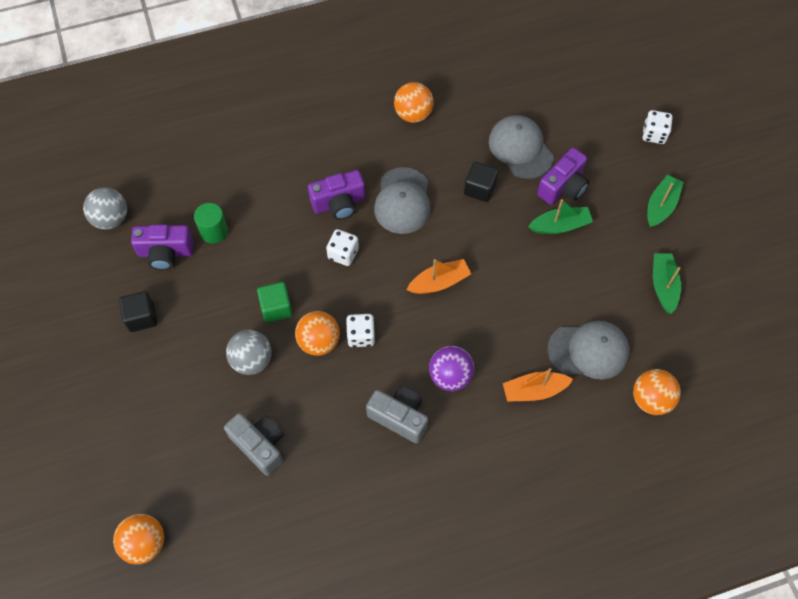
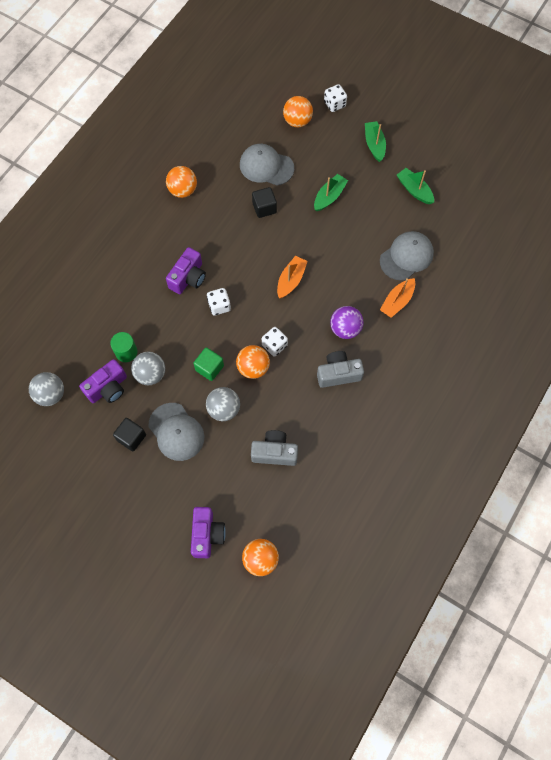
camera: 40 degrees left, 5 degrees up
grey cap [374,167,431,234] -> grey cap moved to [149,403,204,461]
purple camera [537,148,589,205] -> purple camera moved to [191,507,226,558]
orange ball [633,369,681,415] -> orange ball moved to [283,96,313,127]
none -> grey ball [131,352,165,385]

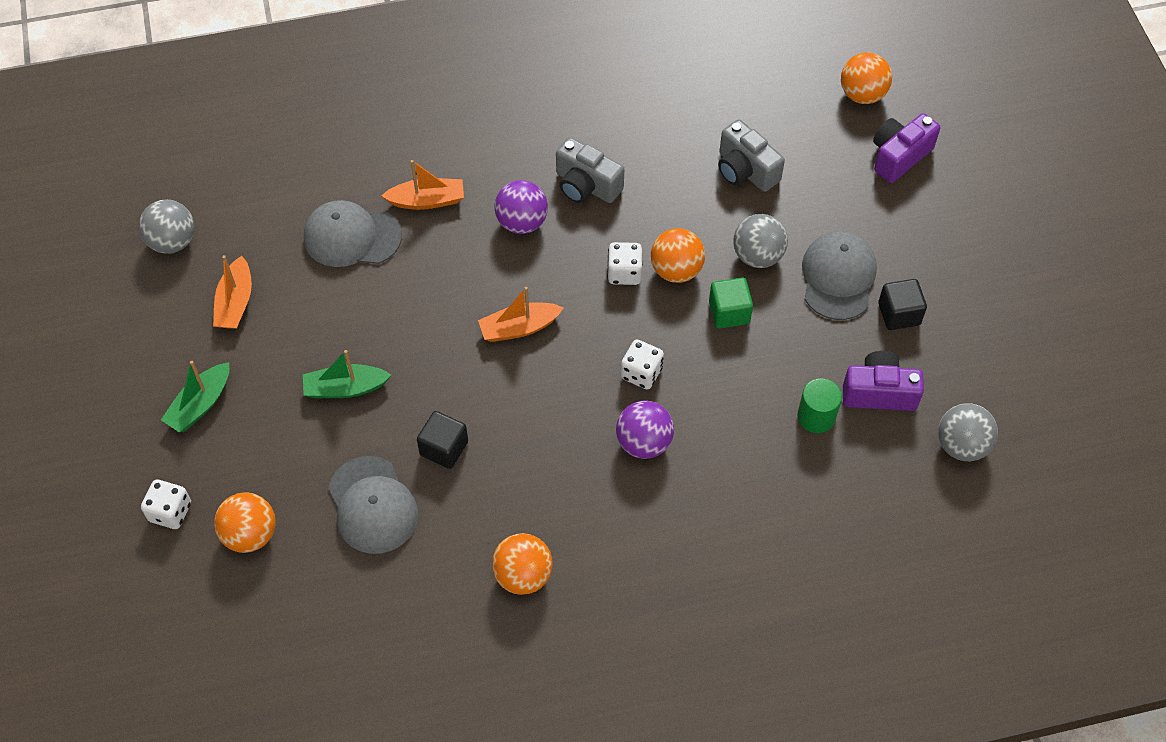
camera: 135 degrees left, 10 degrees down
grey ball [131,352,165,385] -> grey ball moved to [139,200,195,254]
purple camera [166,247,206,294] -> purple ball [616,401,674,459]
green boat [397,168,434,204] -> orange boat [213,255,252,329]

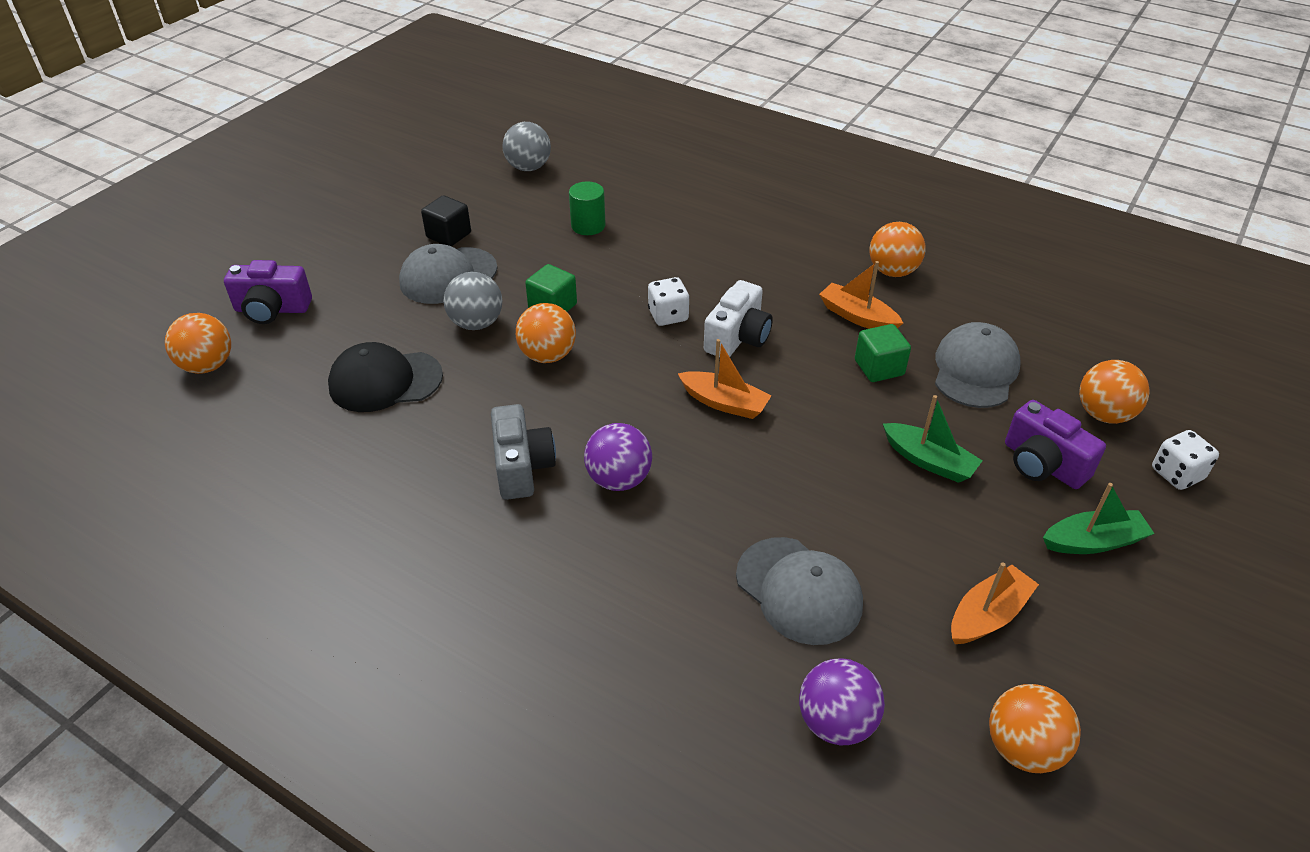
camera: 135 degrees left, 15 degrees down
grey ball [139,200,195,254] -> orange ball [989,684,1081,773]
orange boat [381,160,464,210] -> orange boat moved to [819,261,903,329]
black cube [417,411,468,469] -> green cube [855,324,911,382]
white dice [607,242,642,285] -> none
purple ball [616,401,674,459] -> purple ball moved to [799,659,885,745]
grey camera [718,119,785,192] -> black cap [328,342,443,412]
purple camera [843,351,924,411] -> purple camera moved to [1005,400,1106,489]
none -> white camera [704,280,773,357]

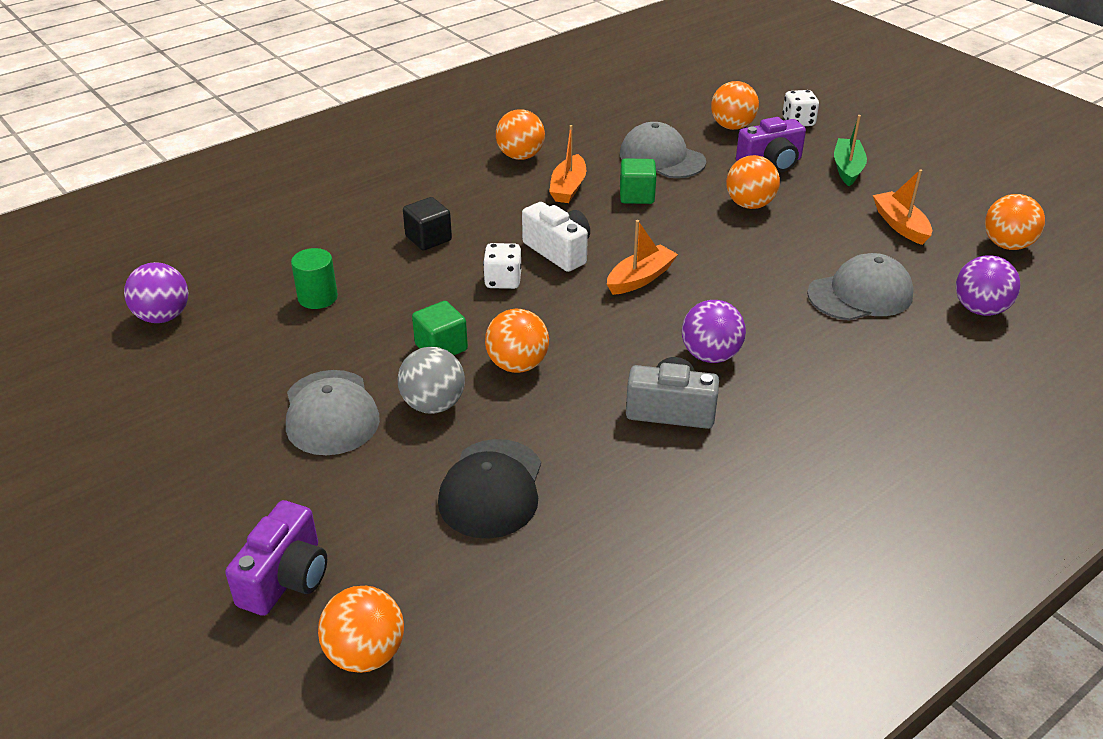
camera: 70 degrees left, 5 degrees down
black cube [421,195,471,246] -> black cube moved to [403,197,452,250]
grey ball [502,122,551,171] -> purple ball [124,262,188,323]
orange boat [819,261,903,329] -> orange boat turned 45 degrees counterclockwise [549,125,586,203]
green boat [883,395,983,483] -> orange ball [726,155,780,209]

